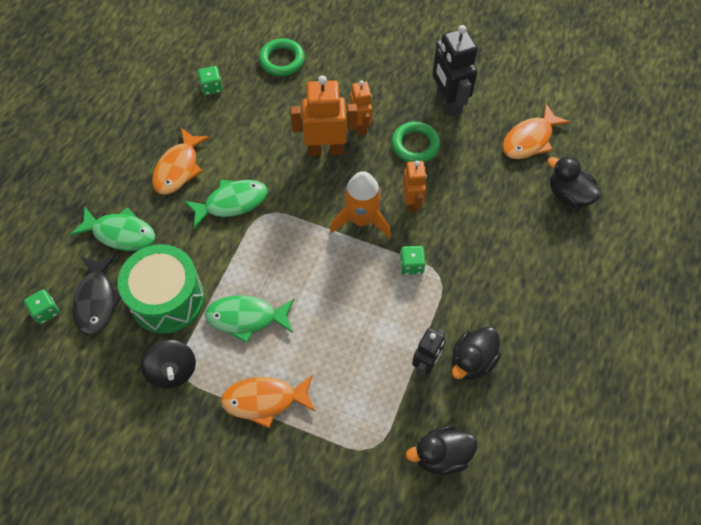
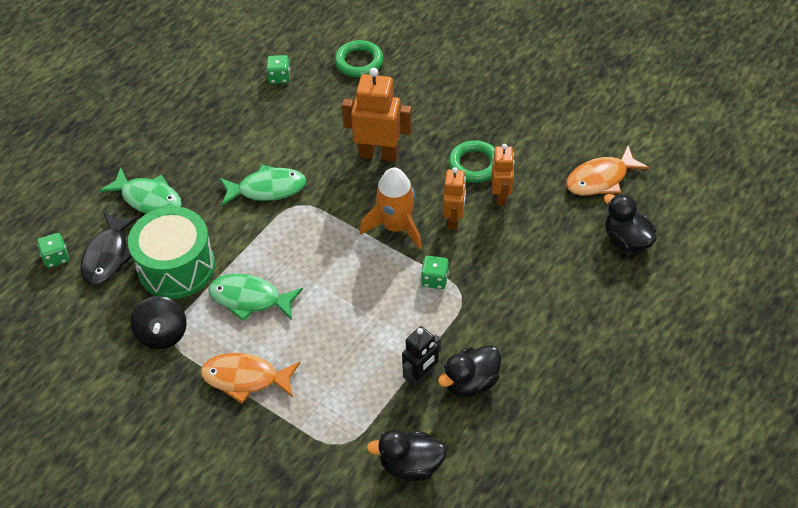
camera: 15 degrees right, 10 degrees down
orange fish [152,128,210,195] -> none
orange robot [350,80,372,135] -> orange robot moved to [492,144,514,206]
black robot [432,25,478,117] -> none

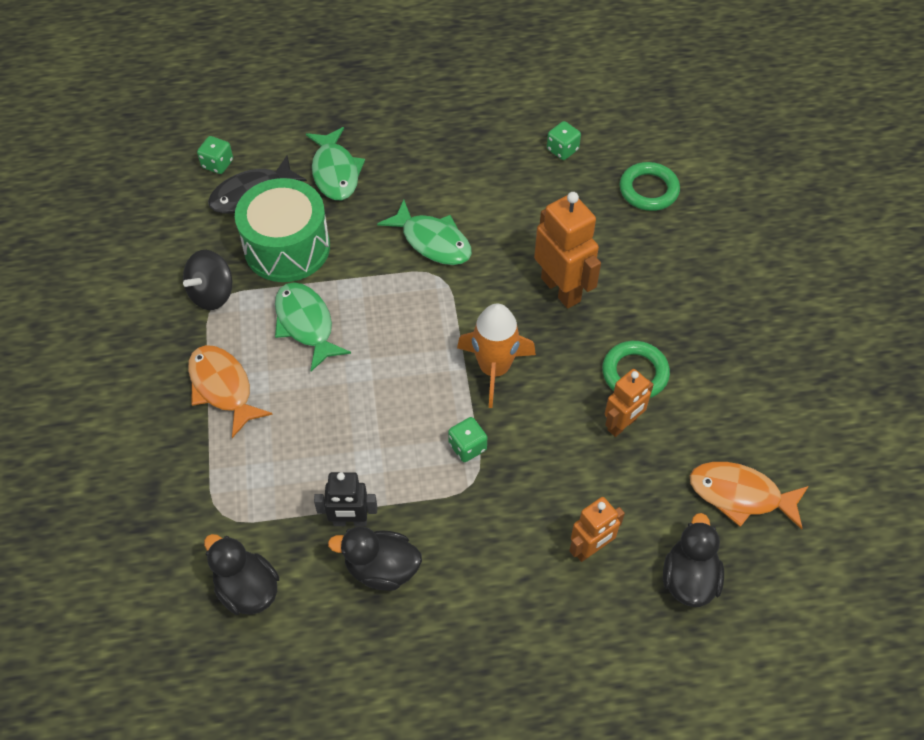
camera: 45 degrees right, 5 degrees up
orange robot [443,167,466,229] -> orange robot moved to [569,497,625,562]

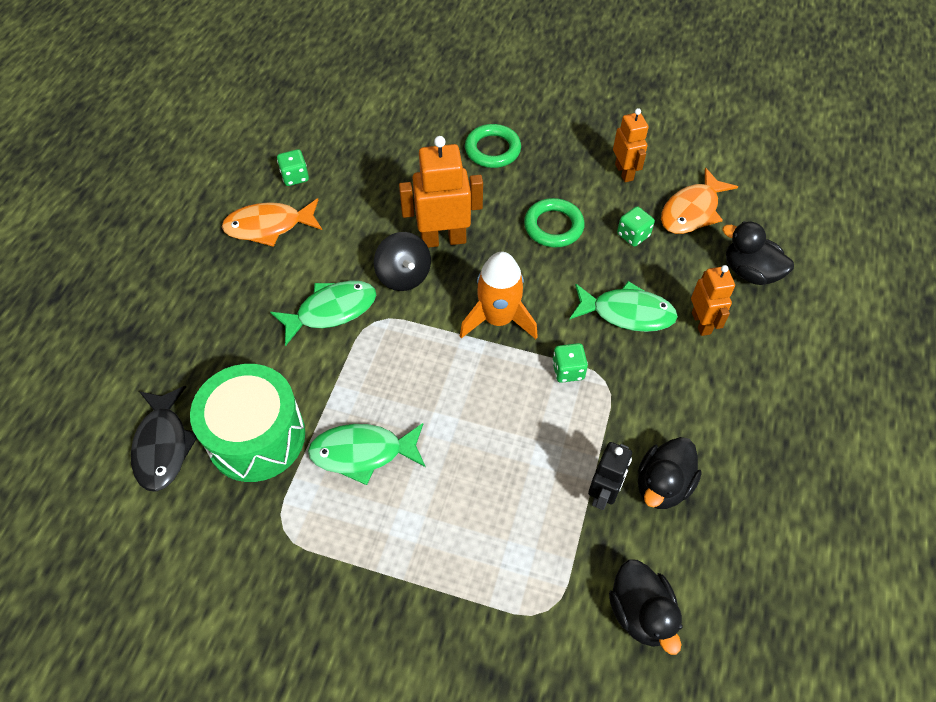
camera: 65 degrees left, 0 degrees up
black spinning top [183,250,232,310] -> black spinning top moved to [374,232,431,291]
orange fish [188,345,273,438] -> orange fish moved to [222,198,322,247]
green dice [197,136,233,174] -> green dice moved to [617,206,655,247]
black duck [204,534,279,615] -> black duck turned 90 degrees counterclockwise [609,559,683,655]
green fish [306,127,365,200] -> green fish moved to [570,281,678,332]
orange robot [605,369,654,437] -> orange robot moved to [613,108,649,182]
green ring [620,162,680,211] -> green ring moved to [465,124,521,168]

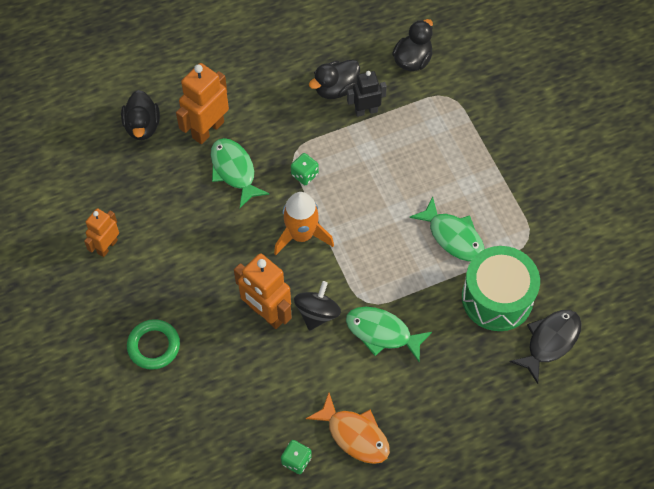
camera: 130 degrees left, 5 degrees up
green ring [524,198,585,248] -> none
green dice [617,206,655,247] -> none
black duck [638,437,702,509] -> black duck turned 150 degrees clockwise [309,59,360,99]
orange fish [661,167,738,234] -> none
orange robot [691,265,735,336] -> orange robot [176,63,229,144], size x1.59

